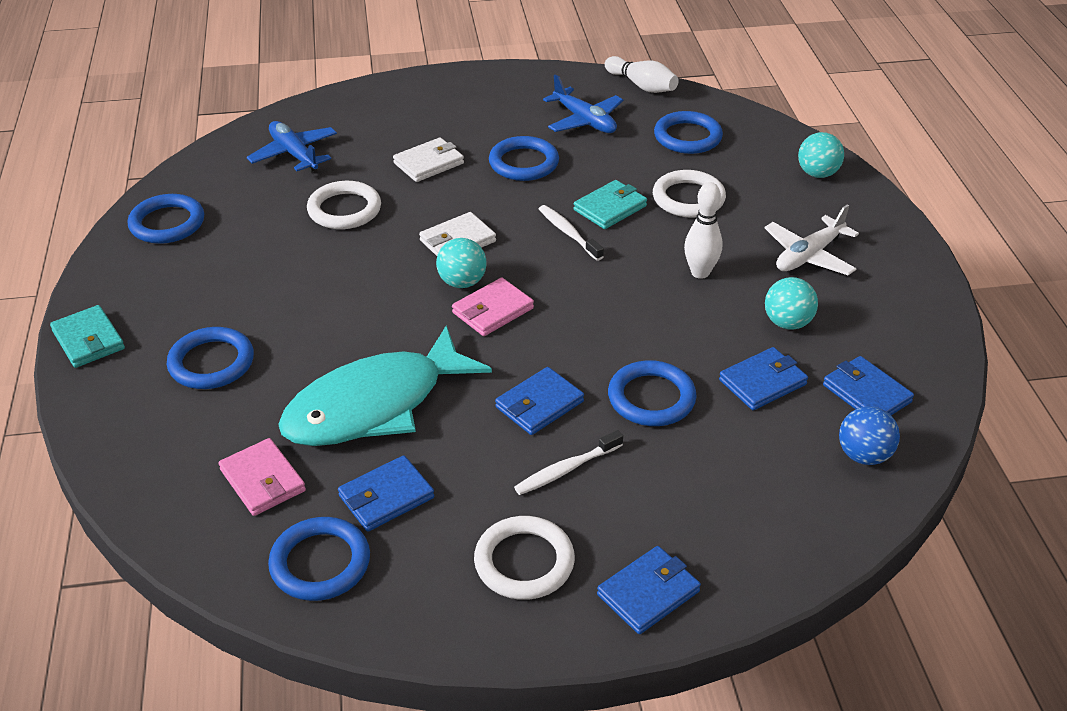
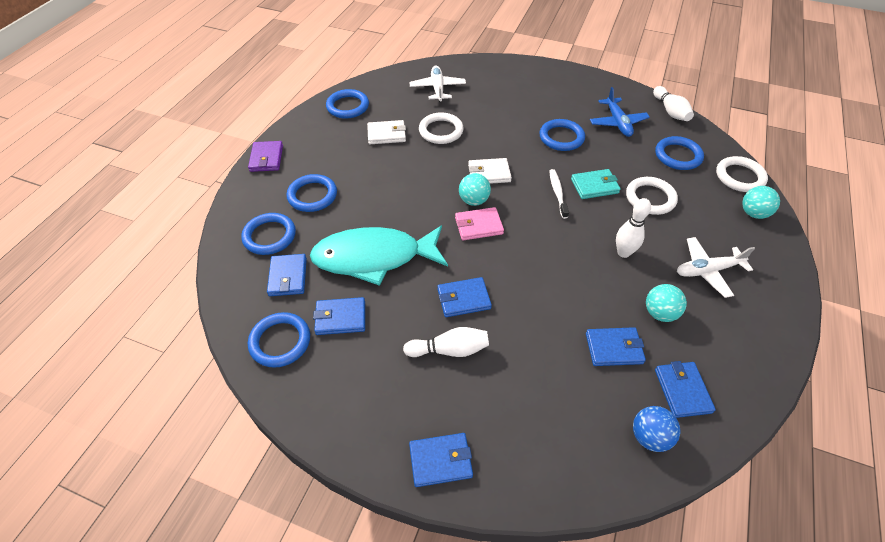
camera: 30 degrees right, 10 degrees up
turquoise wallet [50,305,125,368] -> purple wallet [248,141,283,172]
pink wallet [219,438,306,516] -> blue wallet [267,254,307,296]
blue plane [247,121,337,172] -> white plane [409,66,466,102]
white wallet [393,137,464,182] -> white wallet moved to [367,120,406,144]
white ring [474,516,575,600] -> white ring moved to [716,156,768,192]
white toothbrush [514,430,623,495] -> white bowling pin [403,327,489,357]
blue ring [608,360,697,426] -> blue ring moved to [241,213,296,255]

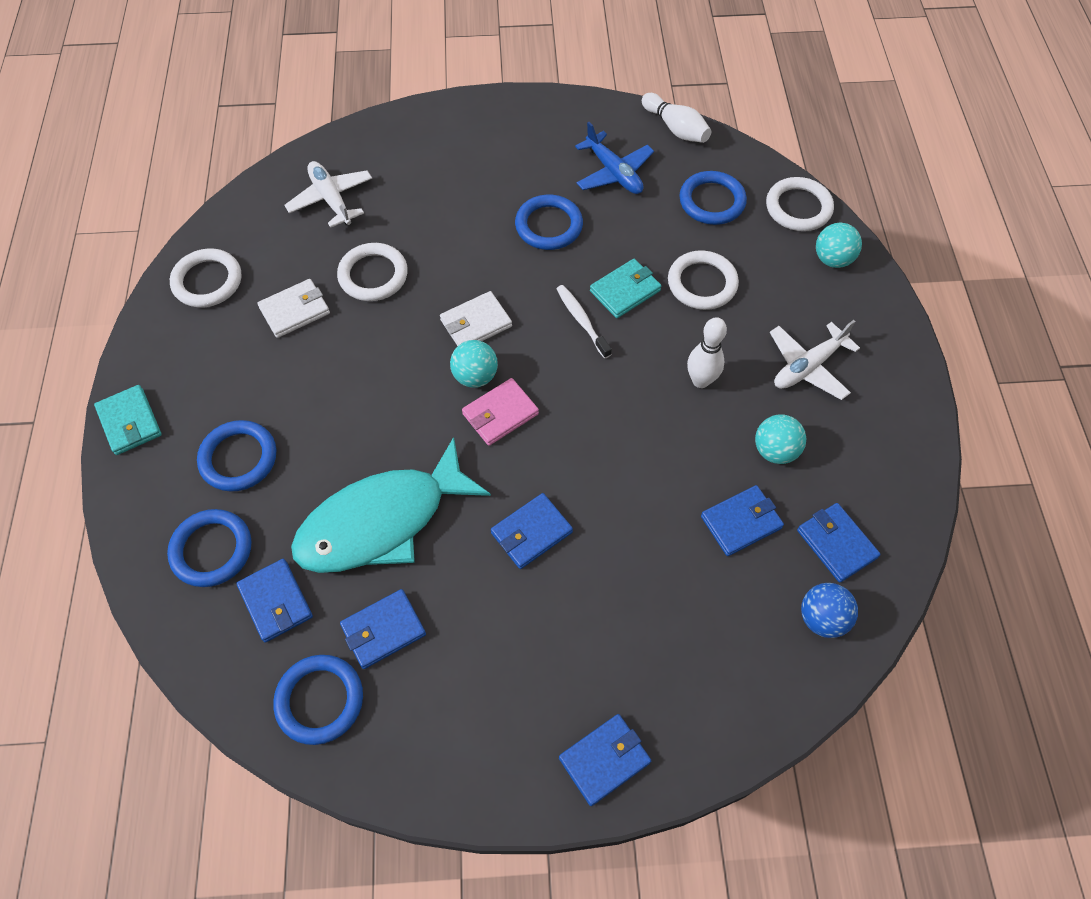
camera: 25 degrees left, 10 degrees up
purple wallet [248,141,283,172] -> turquoise wallet [94,385,162,455]
blue ring [326,89,369,119] -> white ring [170,249,241,307]
white bowling pin [403,327,489,357] -> none

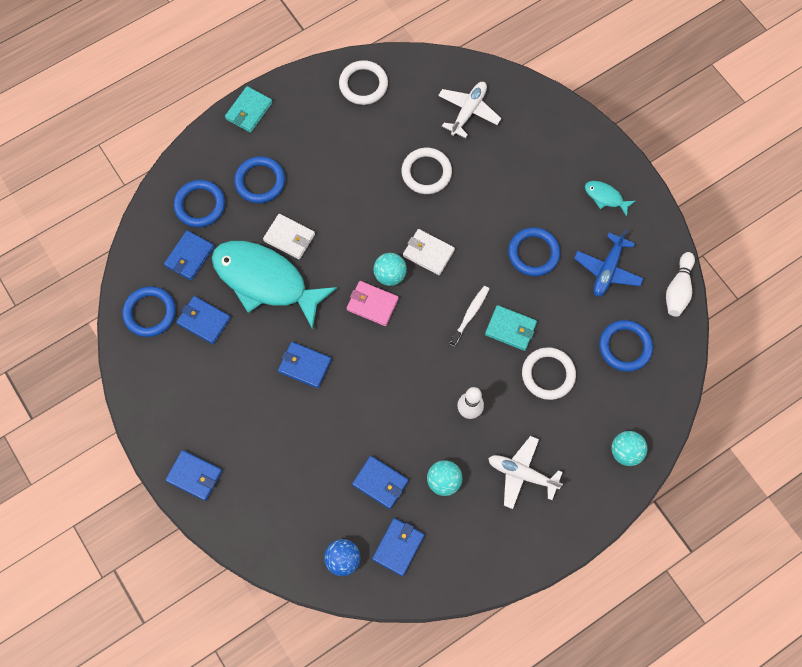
camera: 60 degrees right, 10 degrees up
white wallet [257,279,330,338] -> white wallet moved to [263,214,315,259]
white ring [766,177,834,231] -> none
none -> turquoise fish [585,181,635,217]

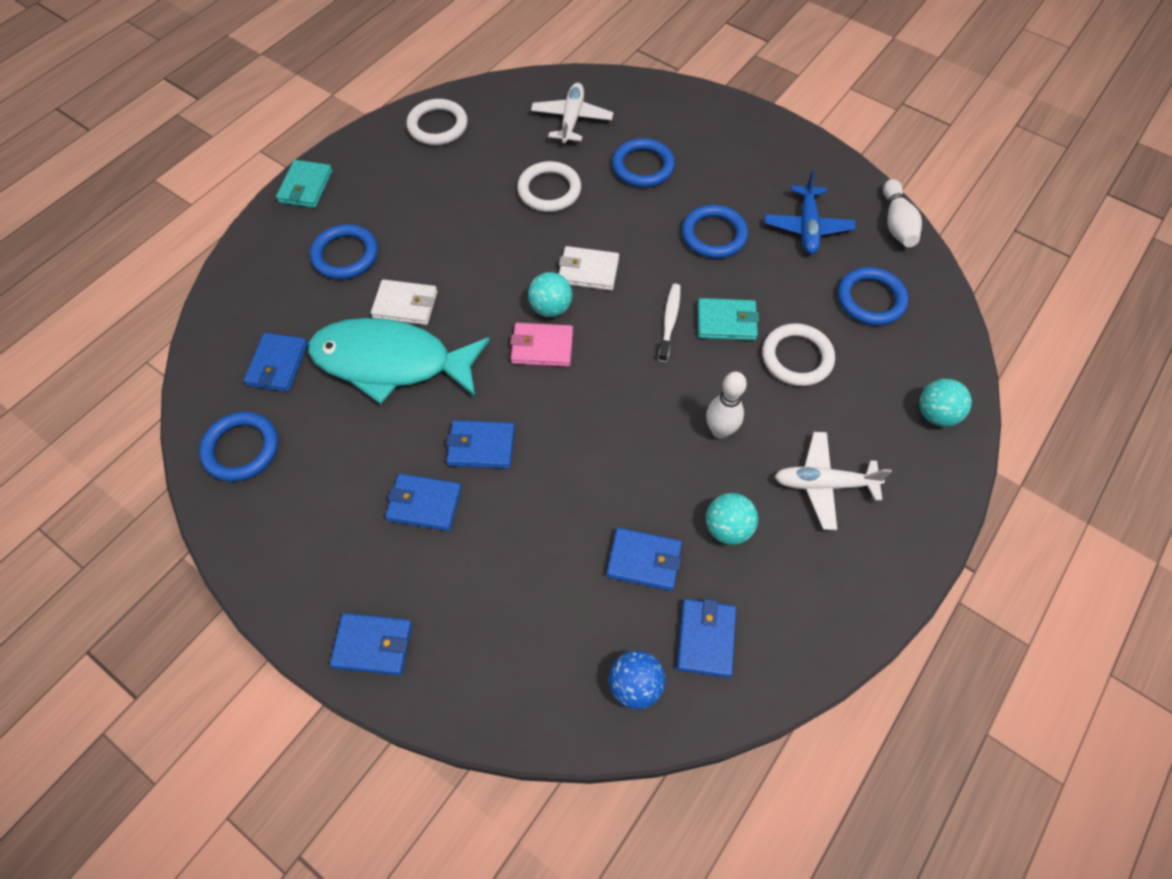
camera: 20 degrees left, 10 degrees down
blue ring [174,180,225,227] -> blue ring moved to [612,138,675,187]
blue wallet [176,296,231,344] -> blue wallet moved to [385,474,462,531]
turquoise fish [585,181,635,217] -> none

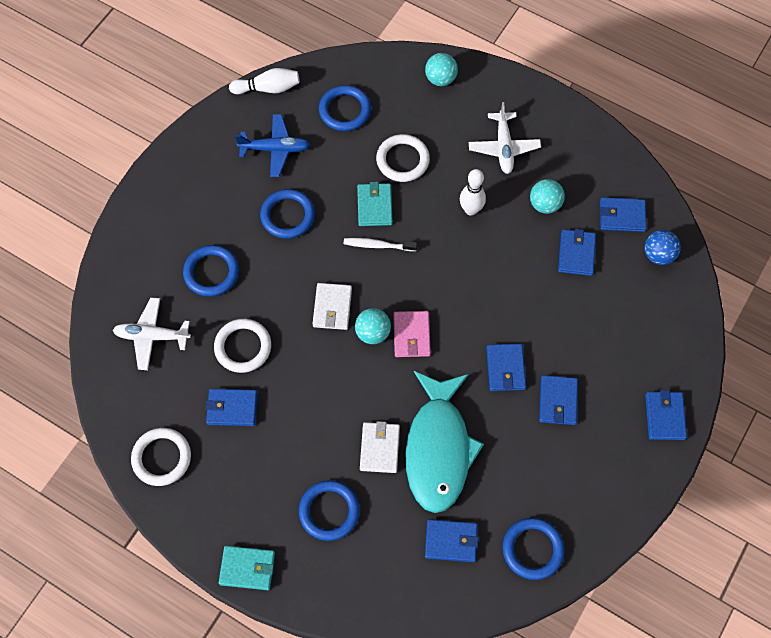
camera: 95 degrees left, 5 degrees up
none -> blue wallet [206,389,258,426]

